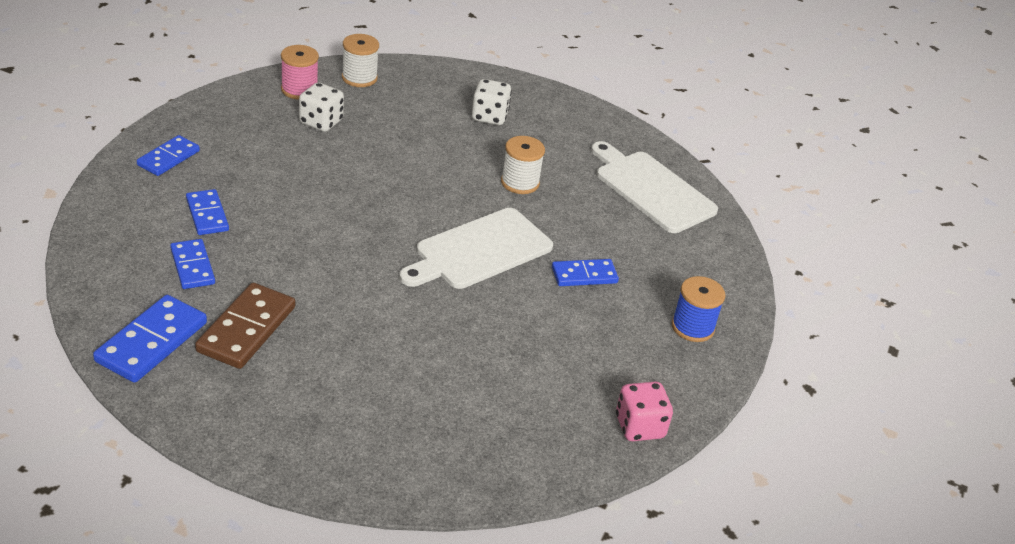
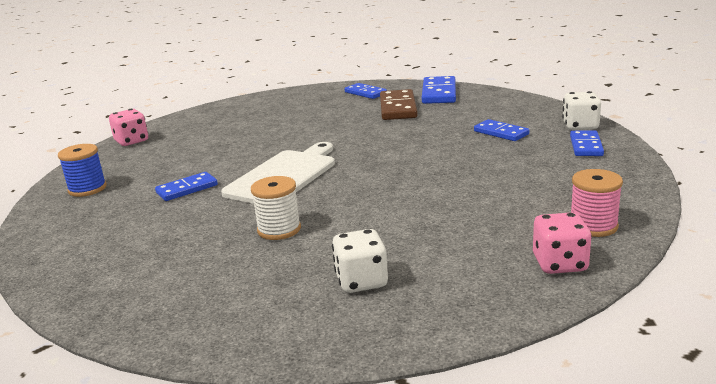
camera: 165 degrees right, 15 degrees down
blue domino [170,239,215,289] -> blue domino moved to [345,83,387,99]
white dice [299,82,344,132] -> white dice moved to [562,91,601,130]
white spool [342,34,379,87] -> pink dice [533,212,592,274]
white cutting board [591,141,718,233] -> none

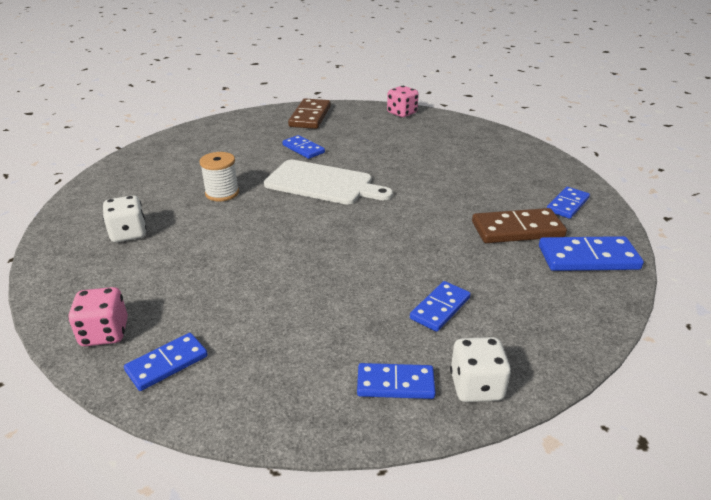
camera: 80 degrees right, 10 degrees up
blue spool [58,144,107,197] -> brown domino [288,98,331,129]
pink spool [571,169,623,237] -> blue domino [124,333,208,391]

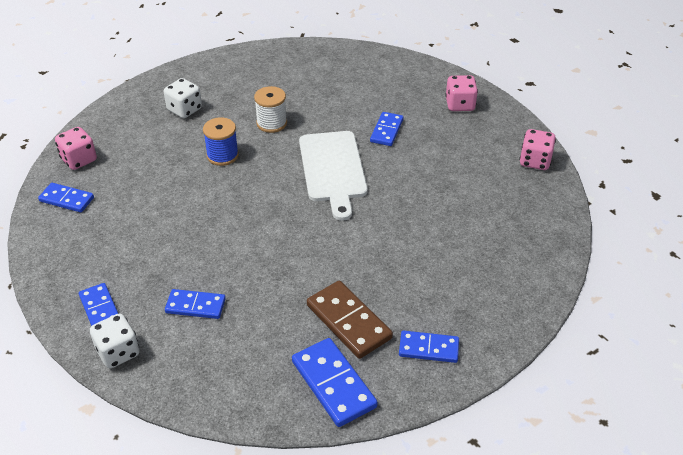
camera: 60 degrees right, 10 degrees up
brown domino [288,98,331,129] -> pink dice [445,75,478,111]
none -> blue spool [203,117,239,166]

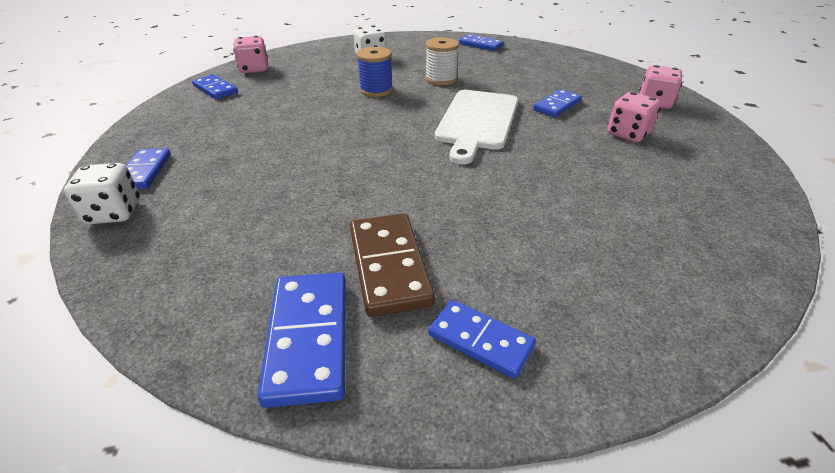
camera: 25 degrees right, 5 degrees down
blue domino [165,289,226,319] -> blue domino moved to [459,34,503,51]
pink dice [519,129,556,170] -> pink dice moved to [607,92,661,142]

